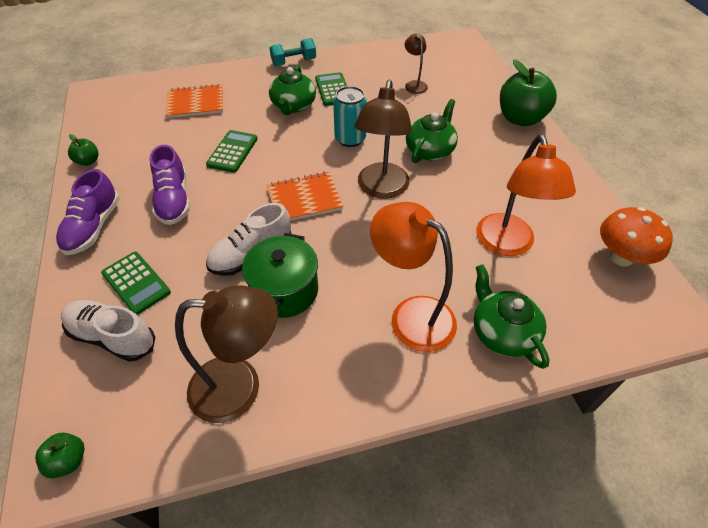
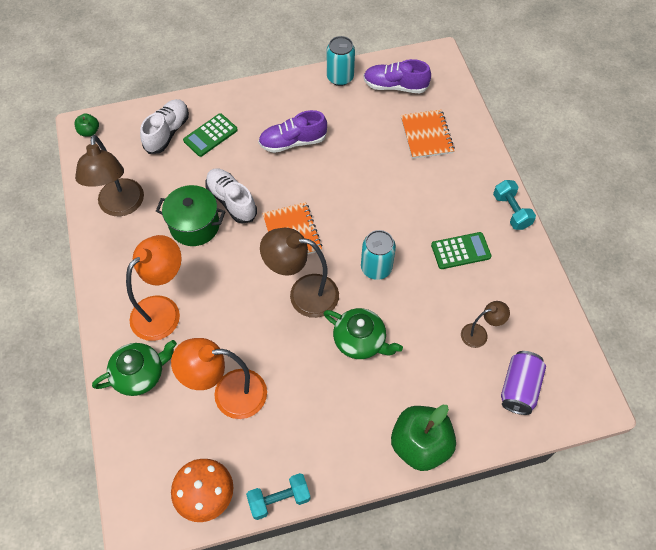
camera: 90 degrees right, 10 degrees up
purple shoe [56,169,120,255] -> purple shoe moved to [364,59,431,93]
green apple [68,134,99,166] -> turquoise can [327,36,355,86]
green calculator [206,130,258,173] -> none
green teapot [269,65,316,115] -> none
none -> turquoise dumbbell [246,473,311,520]
none -> purple can [501,351,546,415]

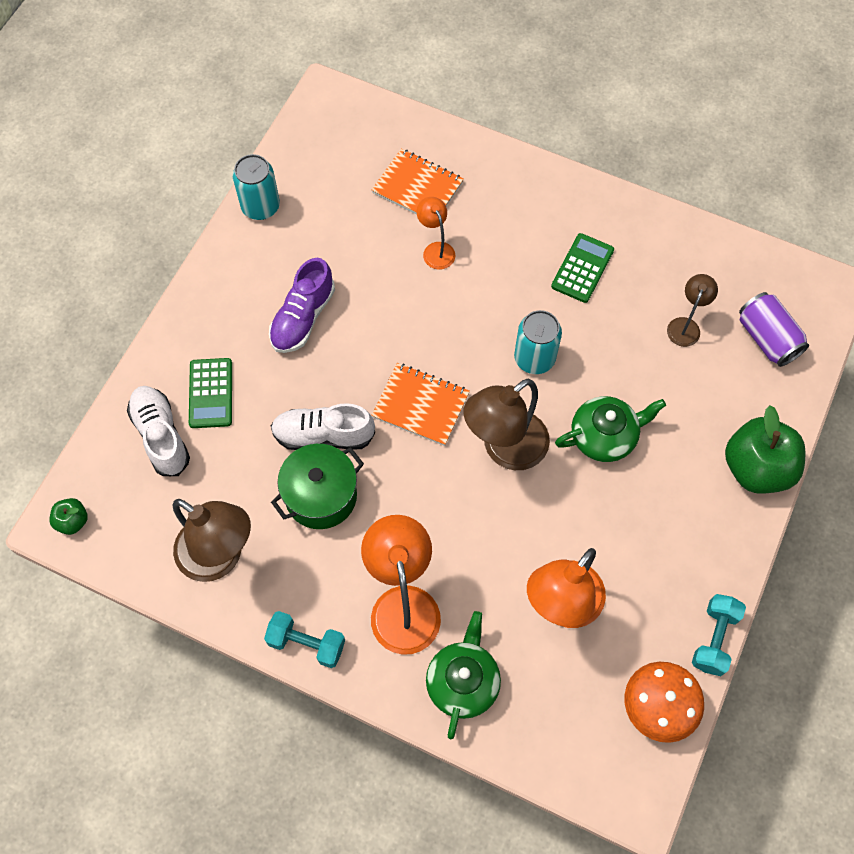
camera: 50 degrees left, 5 degrees up
purple shoe [364,59,431,93] -> none
turquoise dumbbell [493,180,536,230] -> turquoise dumbbell moved to [264,611,345,668]
none -> orange lamp [416,197,455,270]

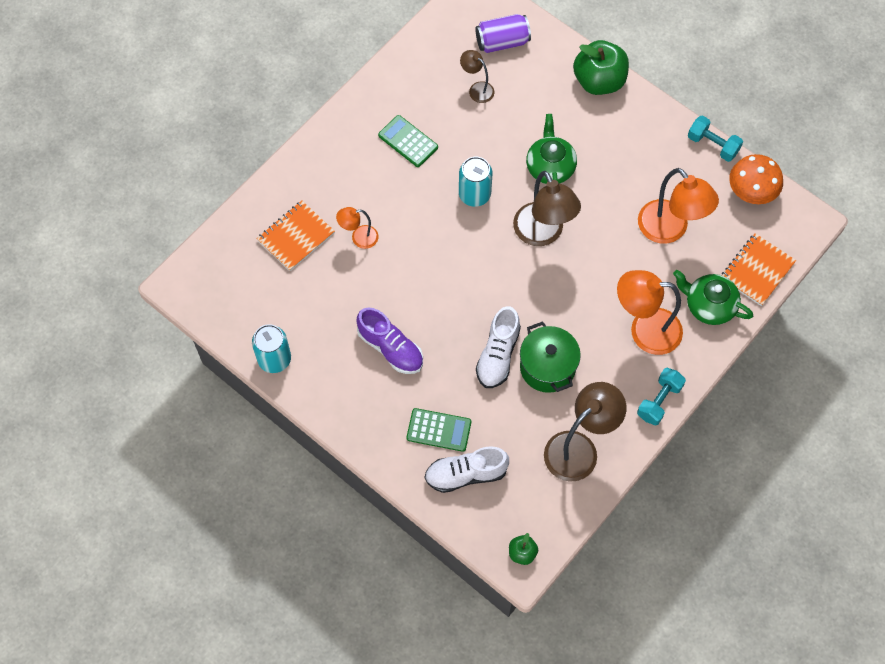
camera: 75 degrees left, 0 degrees up
orange notebook [371,363,470,446] -> orange notebook moved to [722,233,796,306]

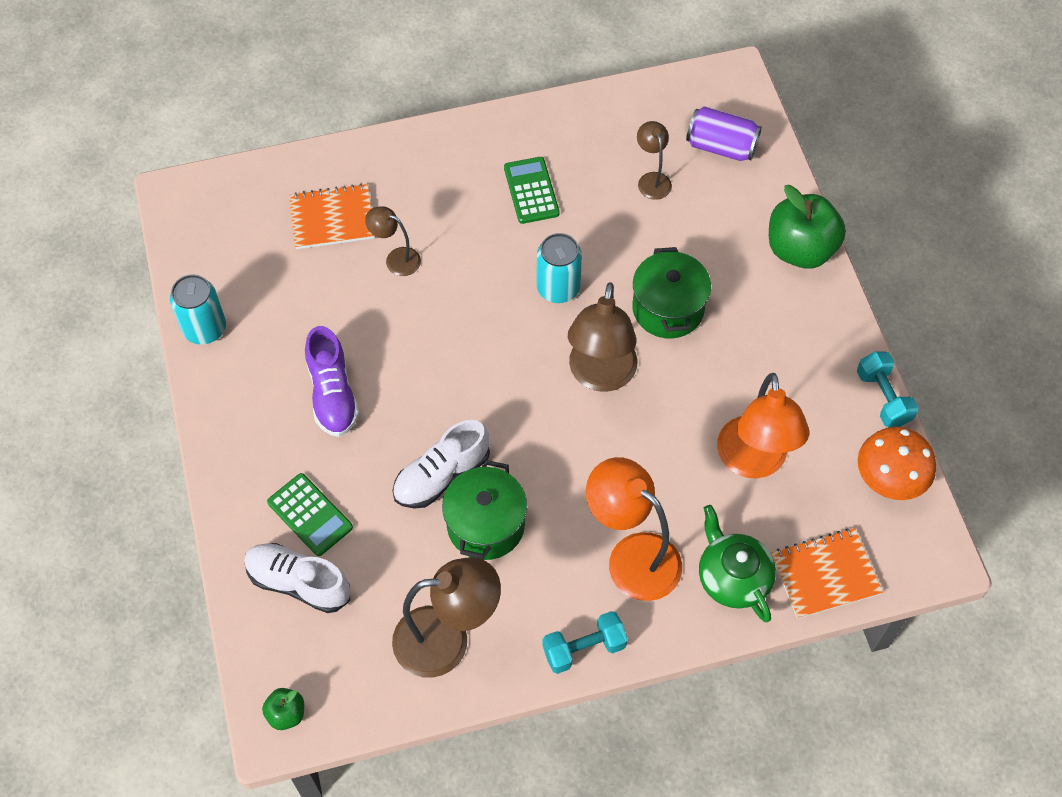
camera: 35 degrees right, 5 degrees down
orange lamp [336,207,378,249] -> brown lamp [365,206,421,276]
green teapot [526,114,577,184] -> green pot [632,247,711,338]

